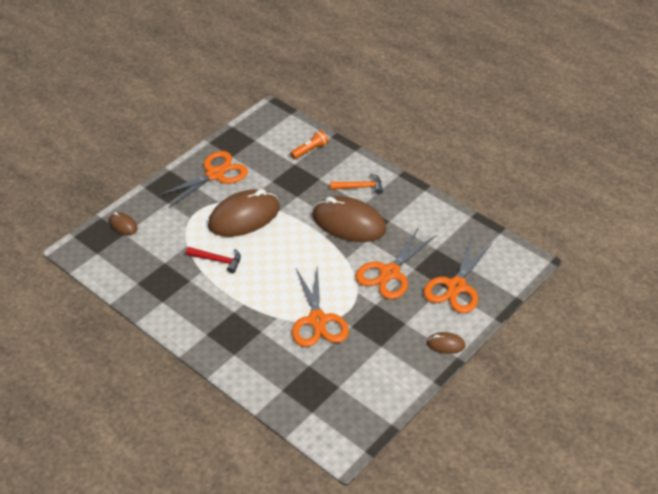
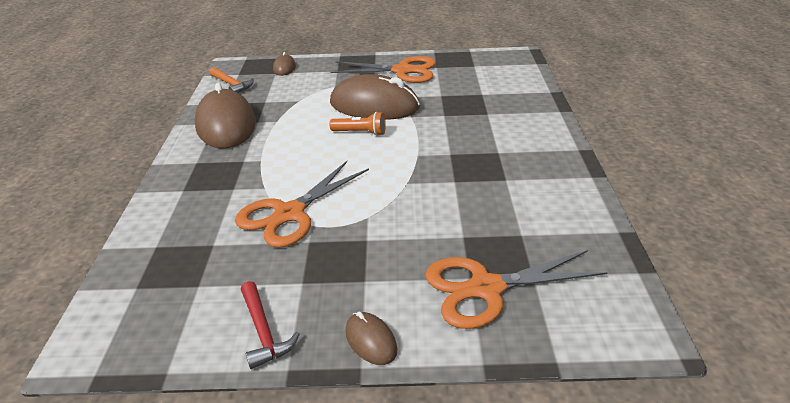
camera: 50 degrees right, 10 degrees down
red hammer [186,247,241,274] -> red hammer moved to [241,281,300,369]
orange flashlight [290,130,328,159] -> orange flashlight moved to [330,112,386,136]
brown mouse [312,196,386,242] -> brown mouse moved to [195,83,256,148]
orange hammer [330,173,383,194] -> orange hammer moved to [209,67,254,93]
orange scissors [355,227,436,299] -> none

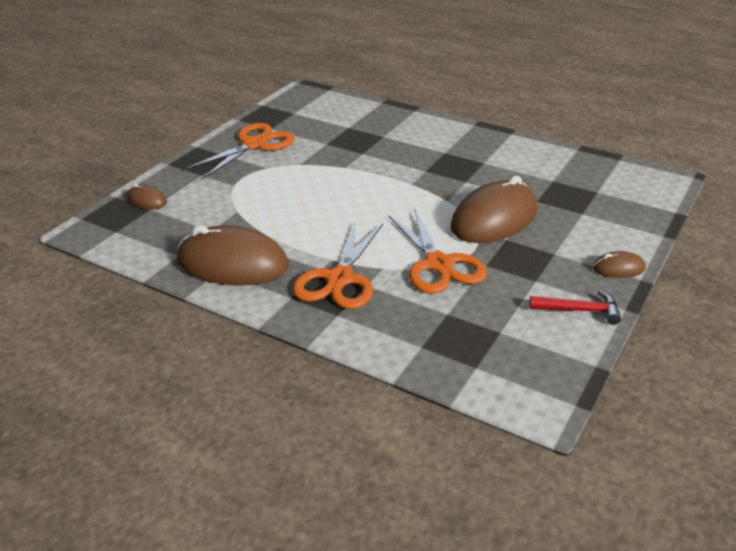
camera: 60 degrees left, 0 degrees up
orange hammer [209,67,254,93] -> none
brown mouse [330,74,420,120] -> brown mouse moved to [450,176,537,243]
orange flashlight [330,112,386,136] -> none
orange scissors [425,250,608,329] -> orange scissors moved to [293,222,383,309]

